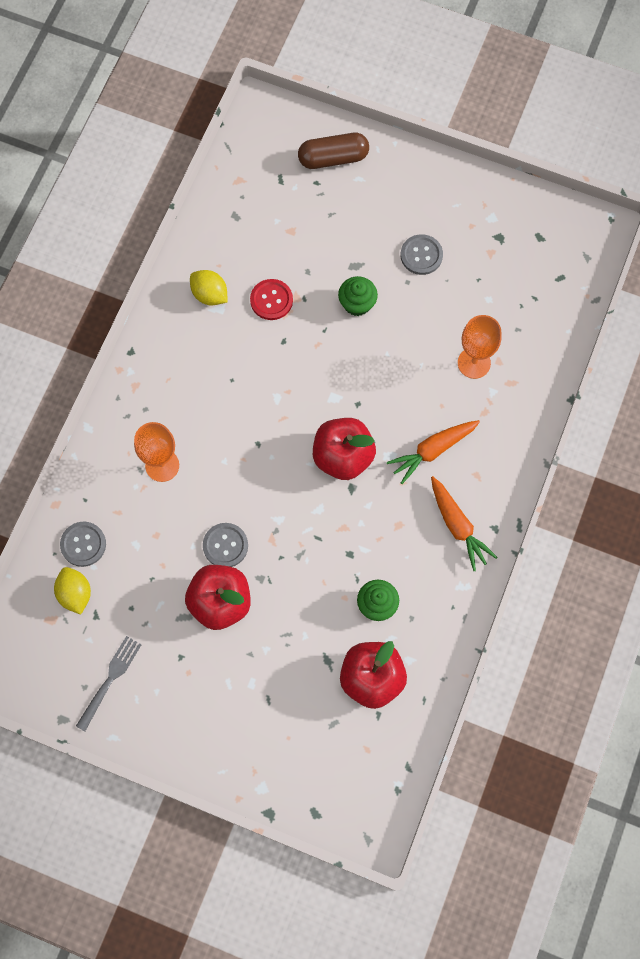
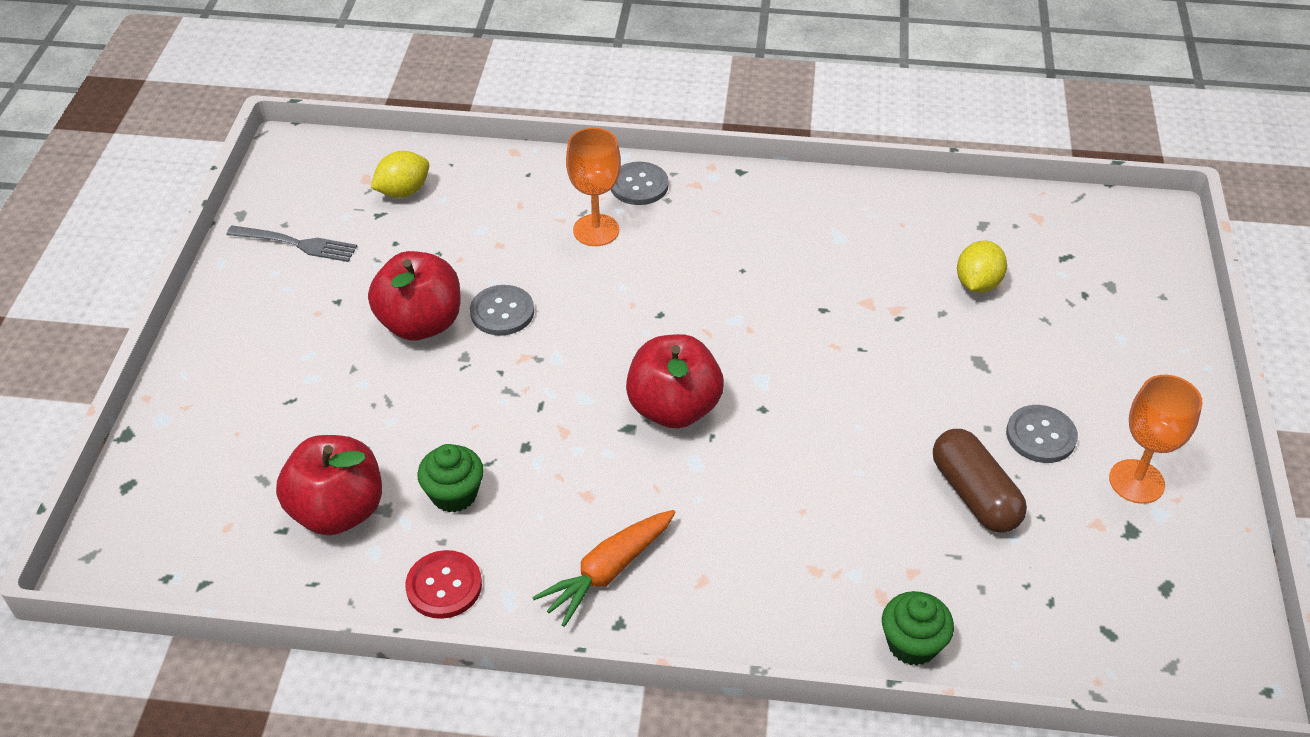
camera: 75 degrees right, 25 degrees down
grey button [60,522,106,567] -> grey button moved to [611,162,669,205]
yellow lemon [190,270,228,305] -> yellow lemon moved to [957,241,1007,293]
red button [250,279,293,320] -> red button moved to [405,550,482,619]
brown capsule [298,133,369,169] -> brown capsule moved to [933,429,1027,533]
green cupcake [338,276,378,316] -> green cupcake moved to [882,591,954,666]
orange carrot [387,420,480,484] -> none
orange goblet [458,315,502,379] -> orange goblet moved to [1109,375,1203,504]

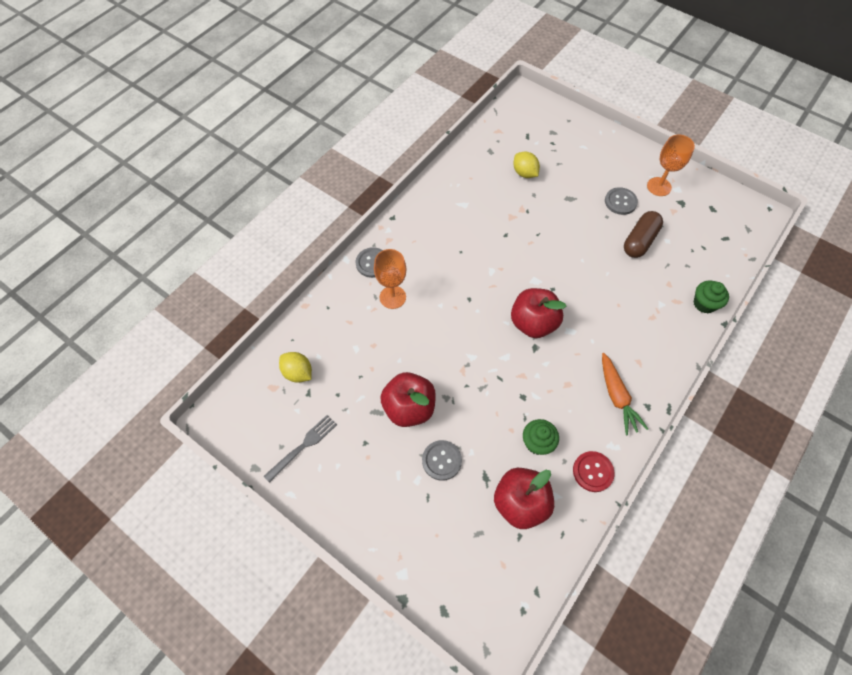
camera: 60 degrees left, 15 degrees up
yellow lemon [371,151,429,198] -> yellow lemon turned 45 degrees counterclockwise [279,352,312,383]
grey button [470,285,534,336] -> grey button moved to [422,440,462,481]
brown capsule [933,429,1027,533] -> brown capsule turned 60 degrees counterclockwise [624,211,663,258]

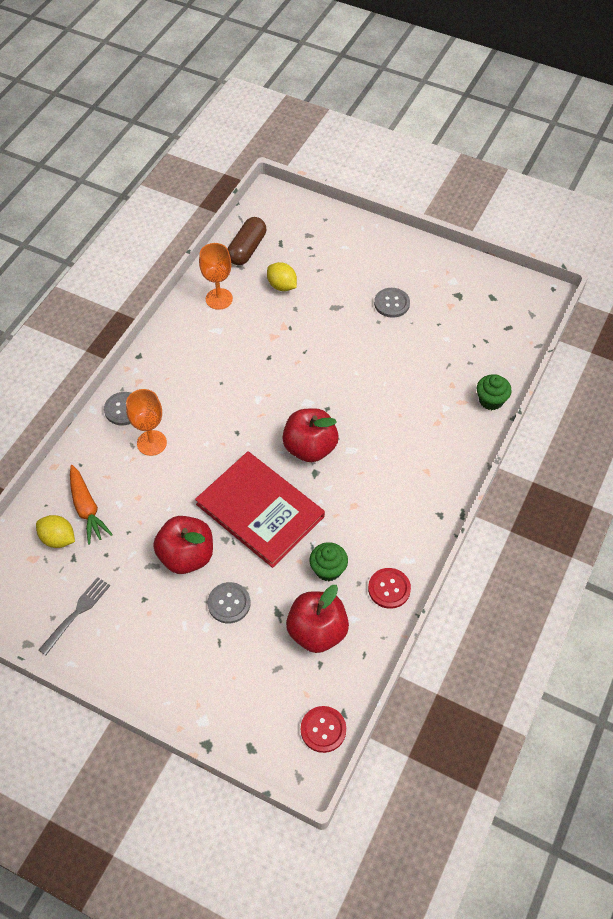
camera: 10 degrees left, 5 degrees down
orange carrot [602,353,648,435] -> orange carrot moved to [70,465,113,545]
brown capsule [624,211,663,258] -> brown capsule moved to [228,217,266,265]
orange goblet [647,134,695,196] -> orange goblet moved to [199,243,233,310]
none -> red book [195,451,325,568]
none -> red button [301,706,346,753]

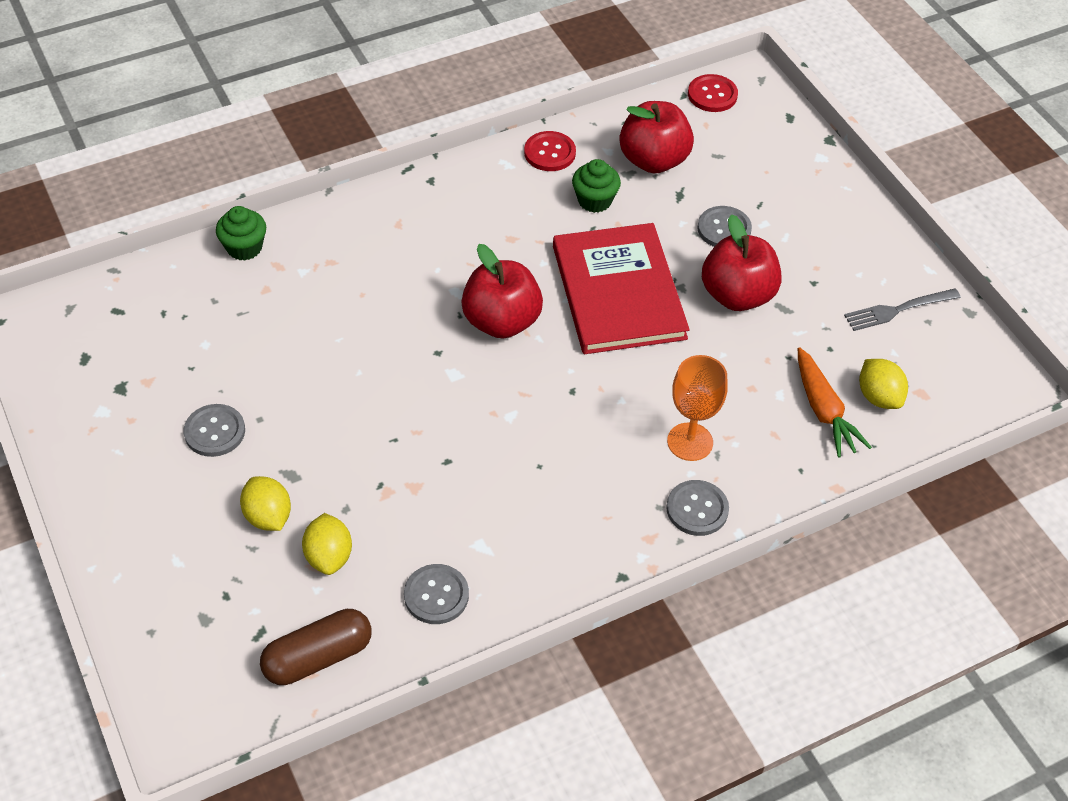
camera: 145 degrees left, 5 degrees down
orange carrot [70,465,113,545] -> orange carrot turned 150 degrees clockwise [798,347,872,458]
orange goblet [199,243,233,310] -> grey button [404,564,469,624]
none -> yellow lemon [240,476,291,531]

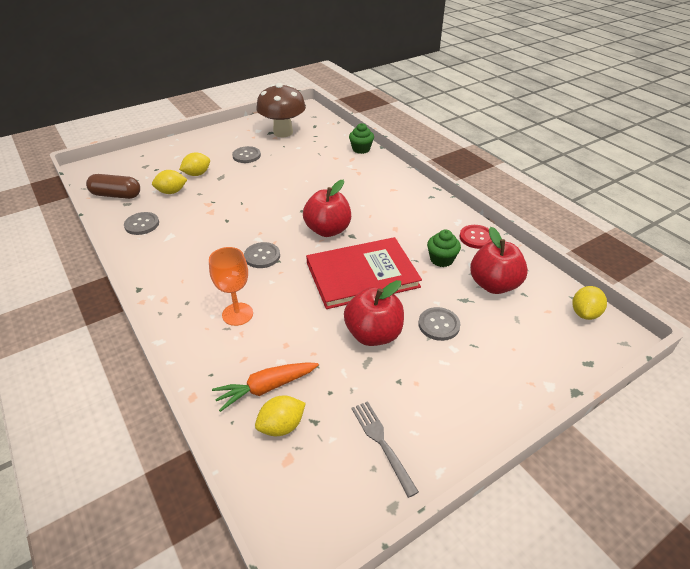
camera: 85 degrees right, 10 degrees down
brown capsule [260,609,372,685] -> brown capsule turned 45 degrees counterclockwise [86,174,140,199]
grey button [666,480,729,536] -> grey button moved to [244,242,280,268]
red button [688,74,738,112] -> yellow lemon [572,286,607,320]
none -> brown mushroom [256,83,306,137]

